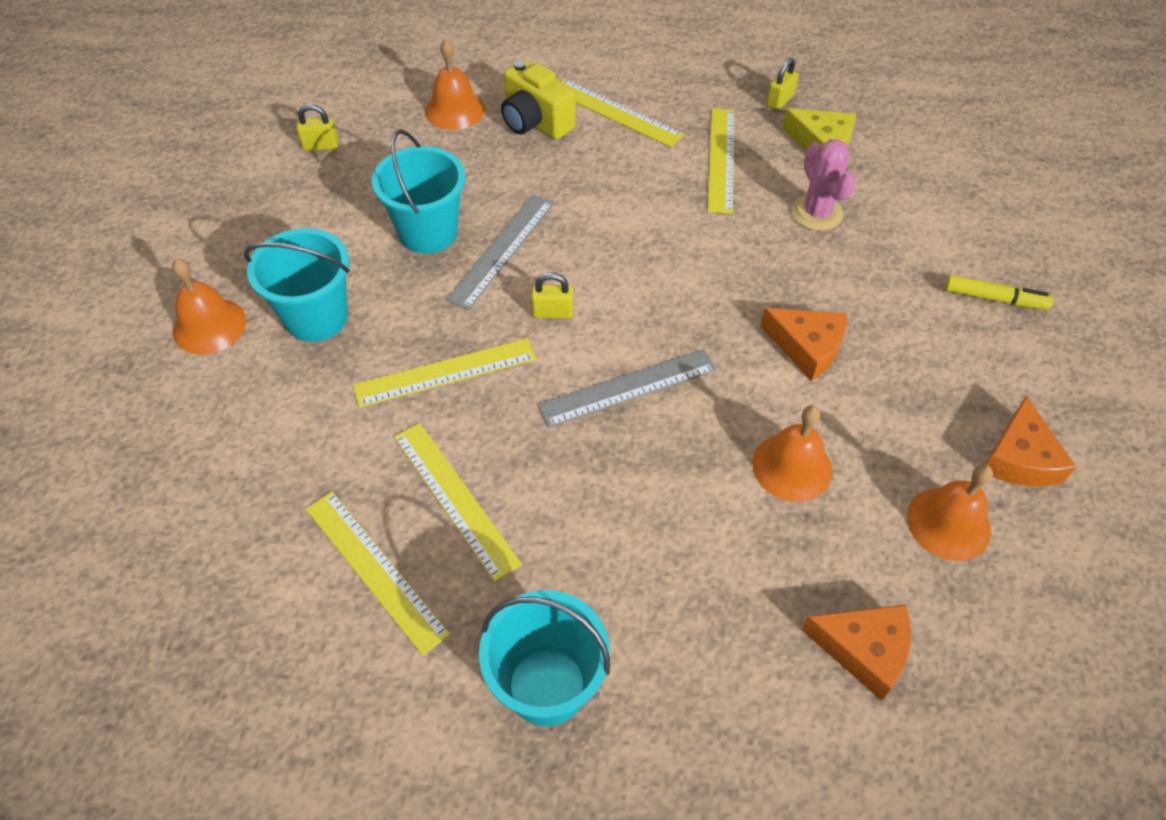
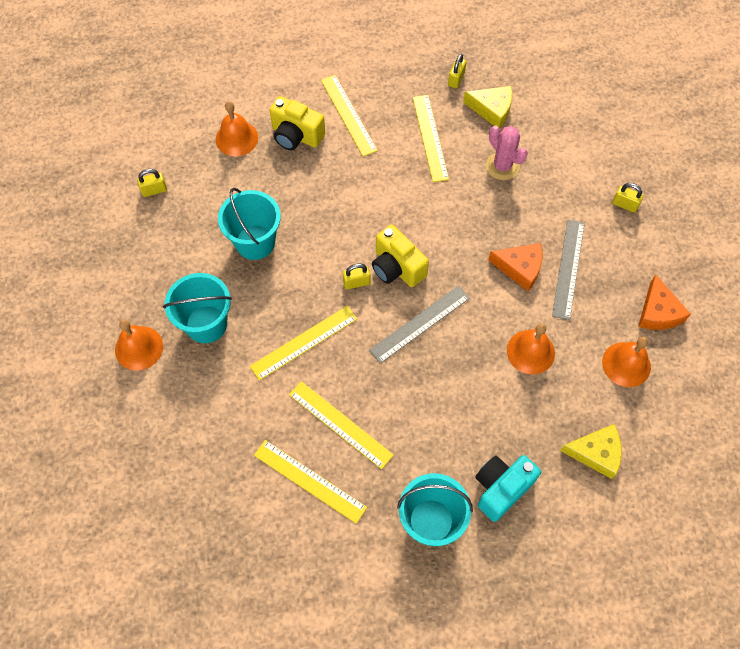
camera: 15 degrees left, 10 degrees up
grey ruler [446,195,554,310] -> grey ruler moved to [552,220,585,320]
yellow ruler [561,79,684,147] -> yellow ruler turned 45 degrees clockwise [321,75,378,157]
orange cheese [801,605,911,701] -> yellow cheese [560,424,622,479]
yellow marker [945,275,1054,310] -> yellow padlock [612,183,643,213]
none -> yellow camera [372,225,429,287]
none -> turquoise camera [475,455,541,522]

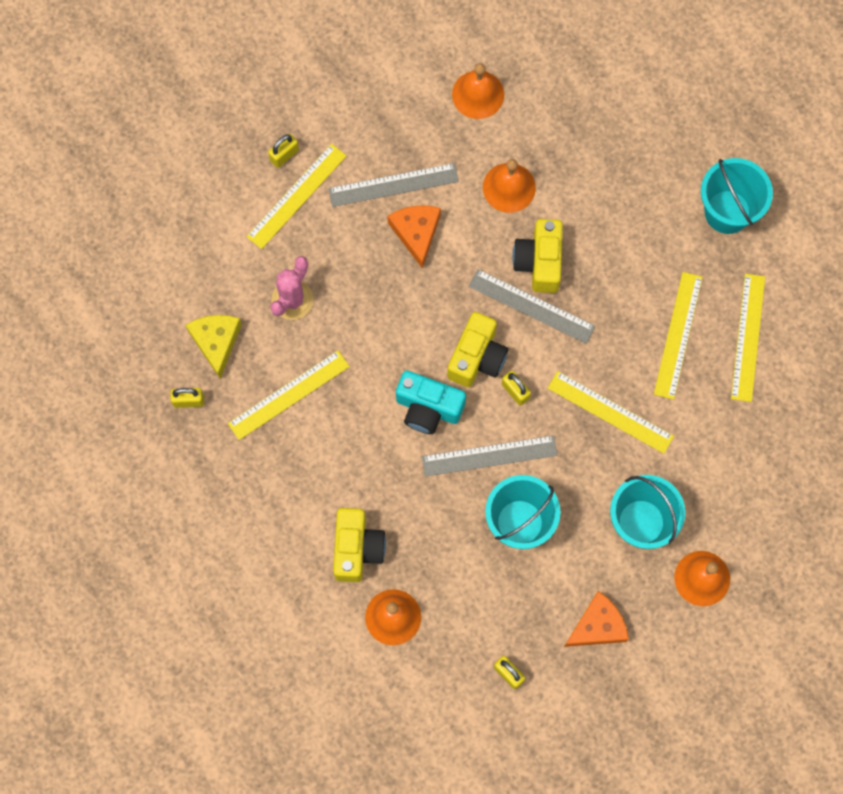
camera: 115 degrees left, 10 degrees up
yellow ruler [321,75,378,157] -> yellow ruler moved to [246,144,346,249]
turquoise camera [475,455,541,522] -> turquoise camera moved to [396,371,466,434]
yellow cheese [560,424,622,479] -> none
yellow padlock [612,183,643,213] -> yellow padlock turned 45 degrees clockwise [268,134,299,168]
orange cheese [638,274,691,330] -> orange cheese moved to [564,591,629,647]
none -> grey ruler [422,435,557,477]
none -> yellow camera [512,219,563,293]

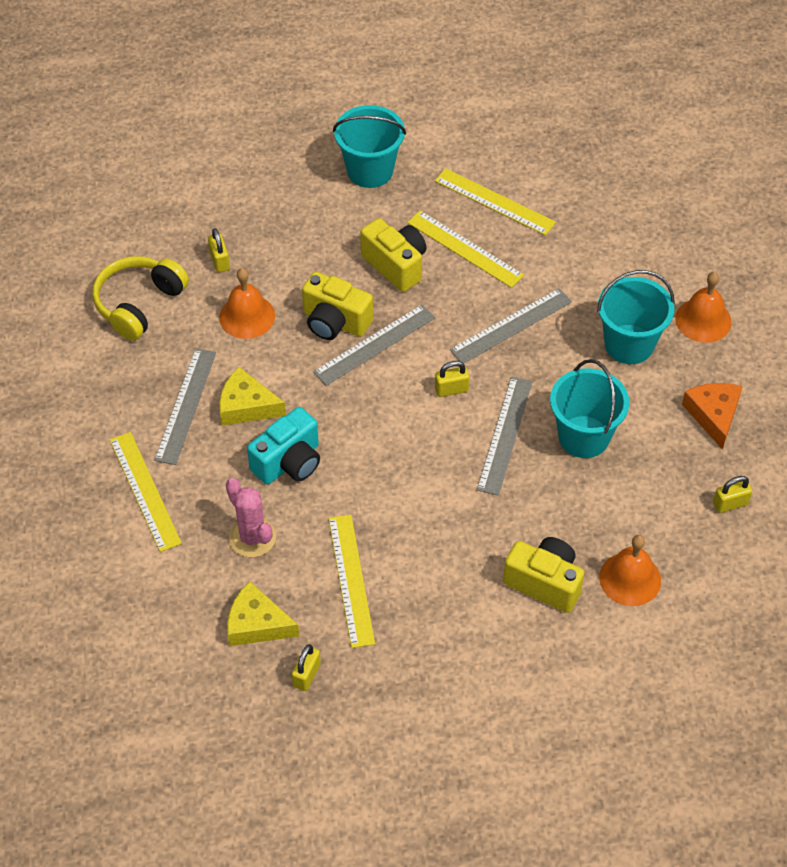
camera: 65 degrees left, 20 degrees down
yellow padlock [268,134,299,168] -> yellow padlock moved to [208,228,230,273]
orange cheese [387,205,441,269] -> yellow cheese [219,367,286,426]
turquoise camera [396,371,466,434] -> turquoise camera moved to [247,407,320,485]
yellow camera [447,312,508,387] -> yellow camera moved to [360,218,426,292]
orange bell [452,63,504,119] -> yellow headphones [93,256,189,341]
yellow ruler [548,371,674,454] -> grey ruler [450,288,572,363]

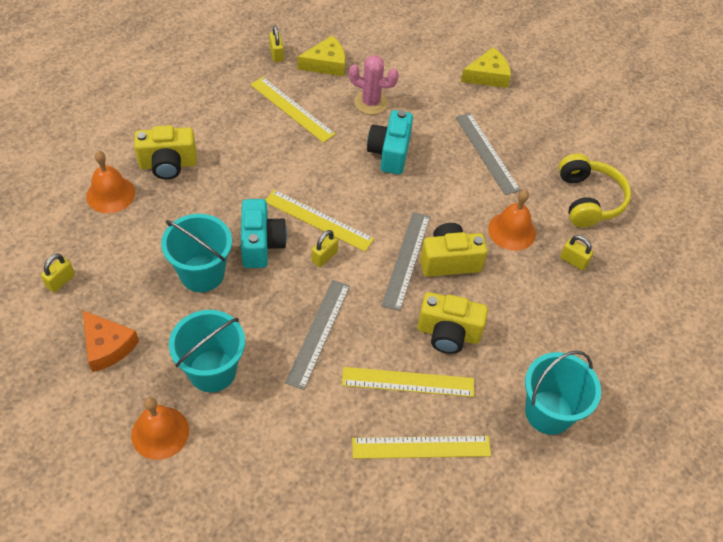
camera: 140 degrees right, 0 degrees up
yellow ruler [110,432,182,552] -> yellow ruler moved to [266,190,374,251]
yellow cheese [219,367,286,426] -> yellow cheese moved to [461,47,511,88]
grey ruler [477,377,532,496] -> turquoise camera [241,199,287,268]

